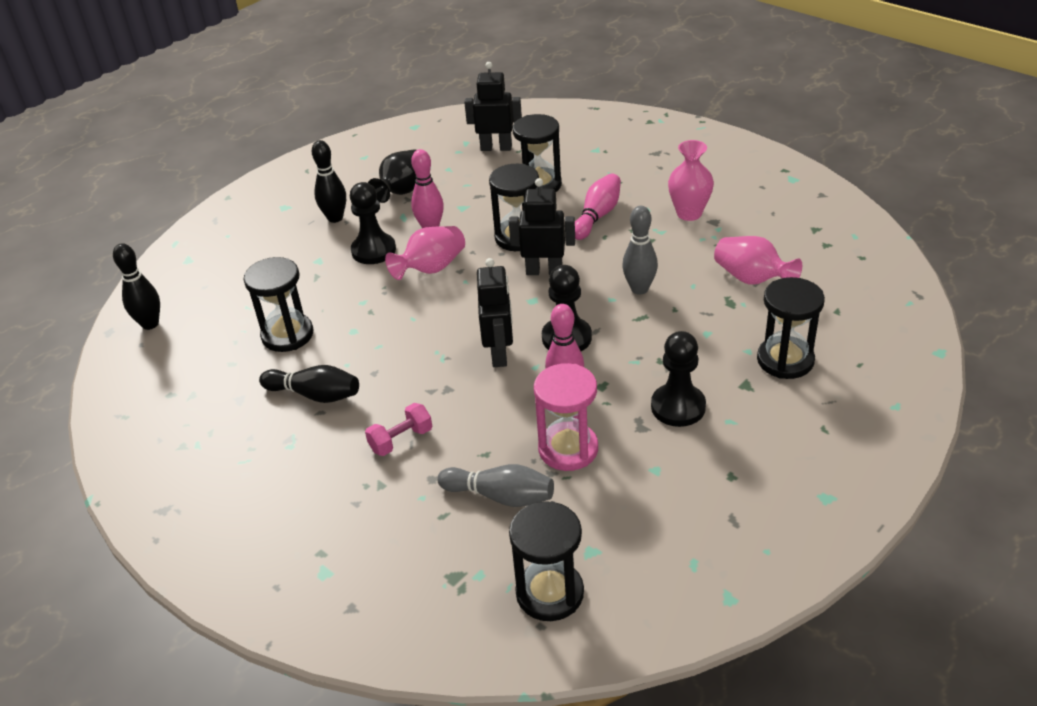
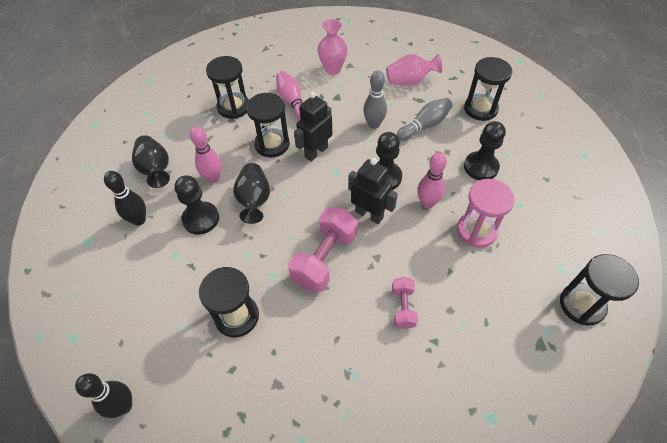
camera: 55 degrees left, 15 degrees up
black bowling pin [259,365,359,403] -> none
pink vase [385,226,465,280] -> black vase [233,163,270,224]
grey bowling pin [437,464,554,507] -> grey bowling pin moved to [397,98,453,141]
black robot [464,62,522,151] -> none
none -> pink dumbbell [288,207,358,292]

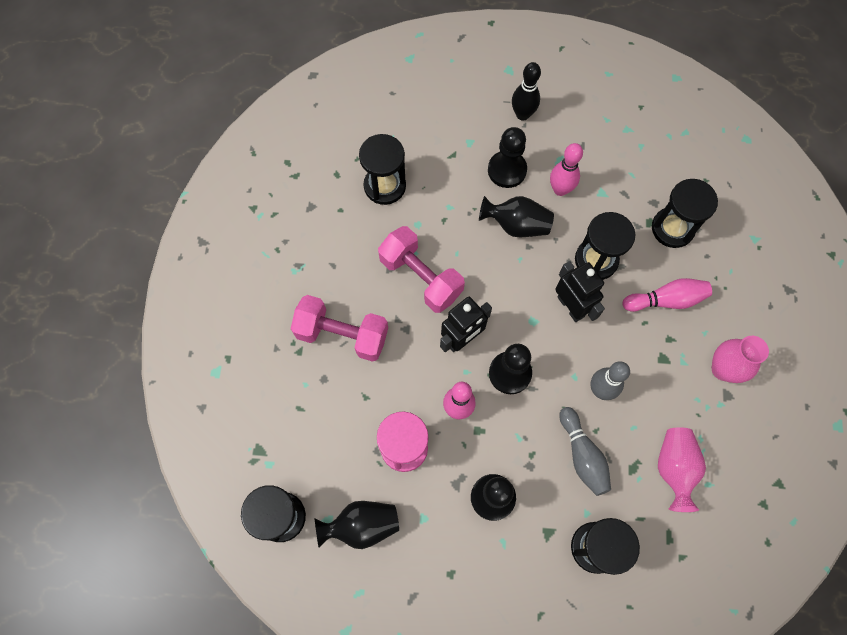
camera: 105 degrees right, 15 degrees up
black bowling pin [75,373,132,418] -> none
black vase [132,135,170,188] -> black vase moved to [314,501,399,549]
pink dumbbell [392,277,418,329] -> pink dumbbell [291,295,388,362], size x1.83

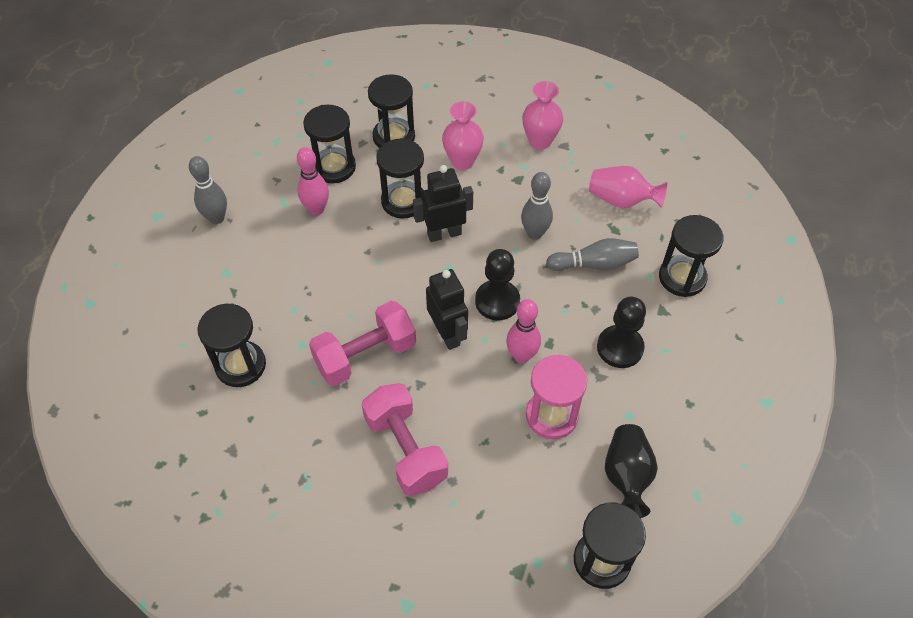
camera: 75 degrees left, 15 degrees down
pink dumbbell [291,295,388,362] -> pink dumbbell turned 60 degrees counterclockwise [361,383,448,496]
black vase [479,196,554,237] -> none
black pawn [488,127,527,188] -> none
black bowling pin [512,62,541,120] -> grey bowling pin [189,156,227,224]
pink bowling pin [622,278,712,312] -> pink vase [442,101,484,170]
none -> black hourglass [303,105,356,183]

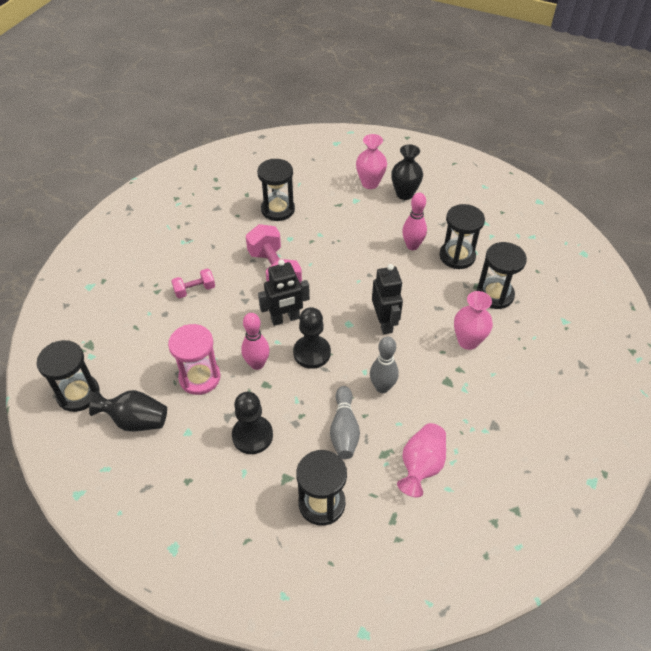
camera: 95 degrees right, 5 degrees down
grey bowling pin [189,156,227,224] -> black vase [391,144,423,200]
pink dumbbell [361,383,448,496] -> pink dumbbell [171,269,215,299], size x0.55
black hourglass [376,138,424,218] -> none
pink vase [522,81,563,150] -> pink vase moved to [356,134,387,189]

